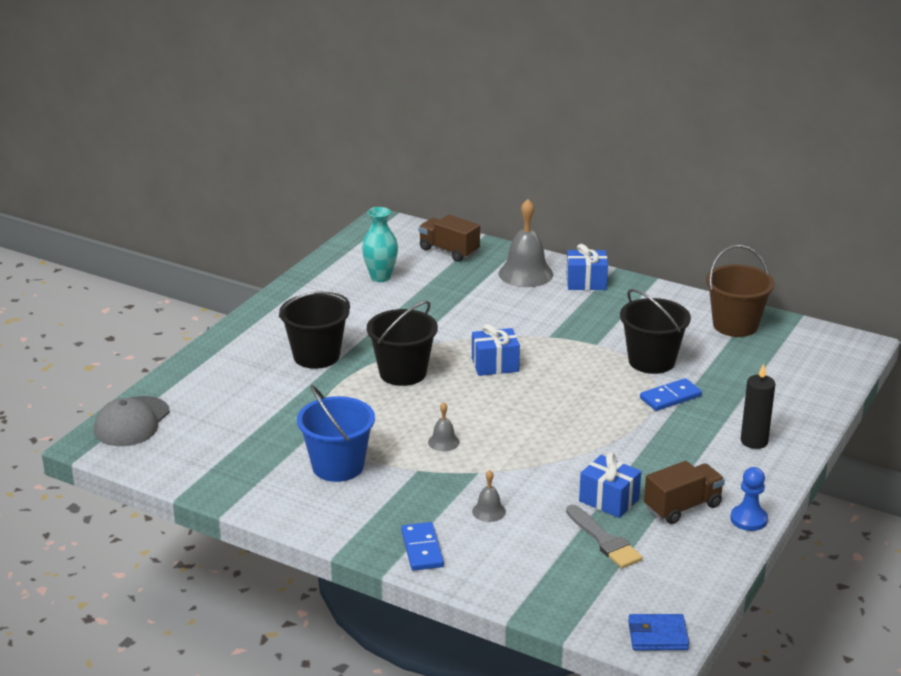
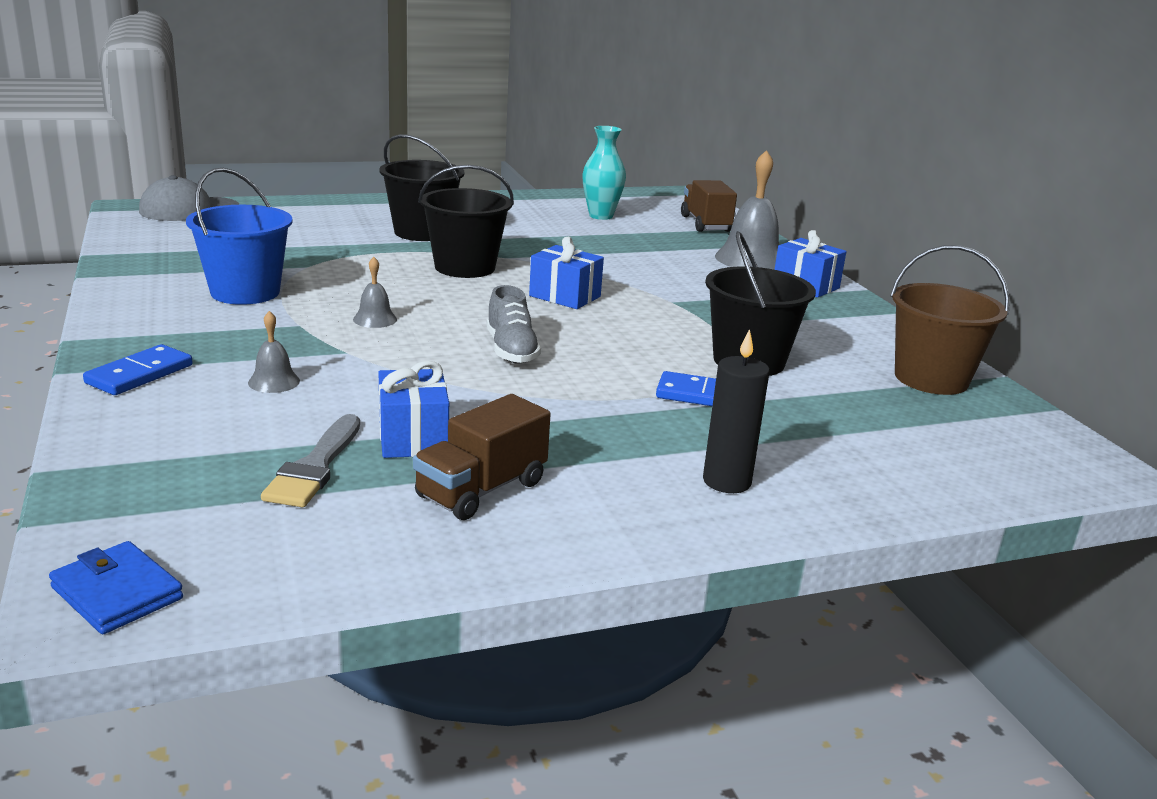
camera: 40 degrees right, 5 degrees down
brown truck [644,461,725,524] -> brown truck turned 120 degrees clockwise [413,394,551,520]
blue pawn [730,467,768,531] -> none
none -> grey shoe [487,285,541,364]

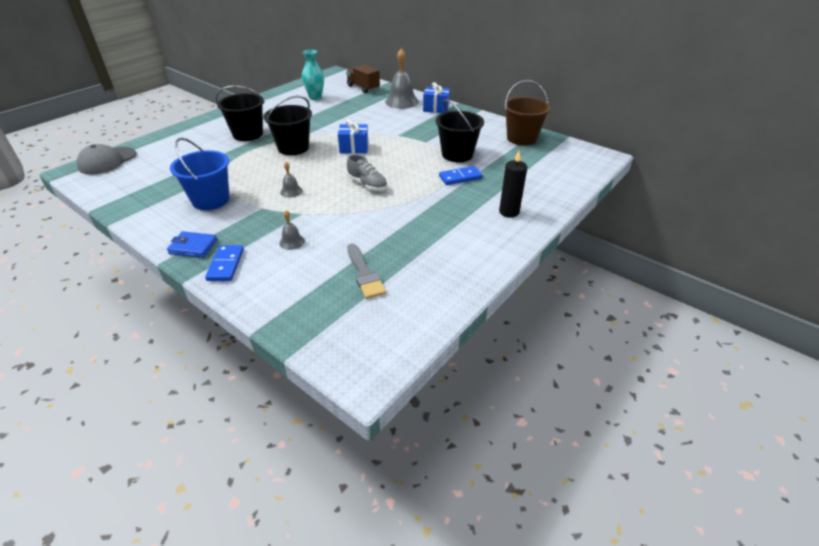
camera: 30 degrees left, 15 degrees up
blue wallet [49,541,183,634] -> blue wallet moved to [167,231,217,258]
blue gift [379,361,449,458] -> none
brown truck [413,394,551,520] -> none

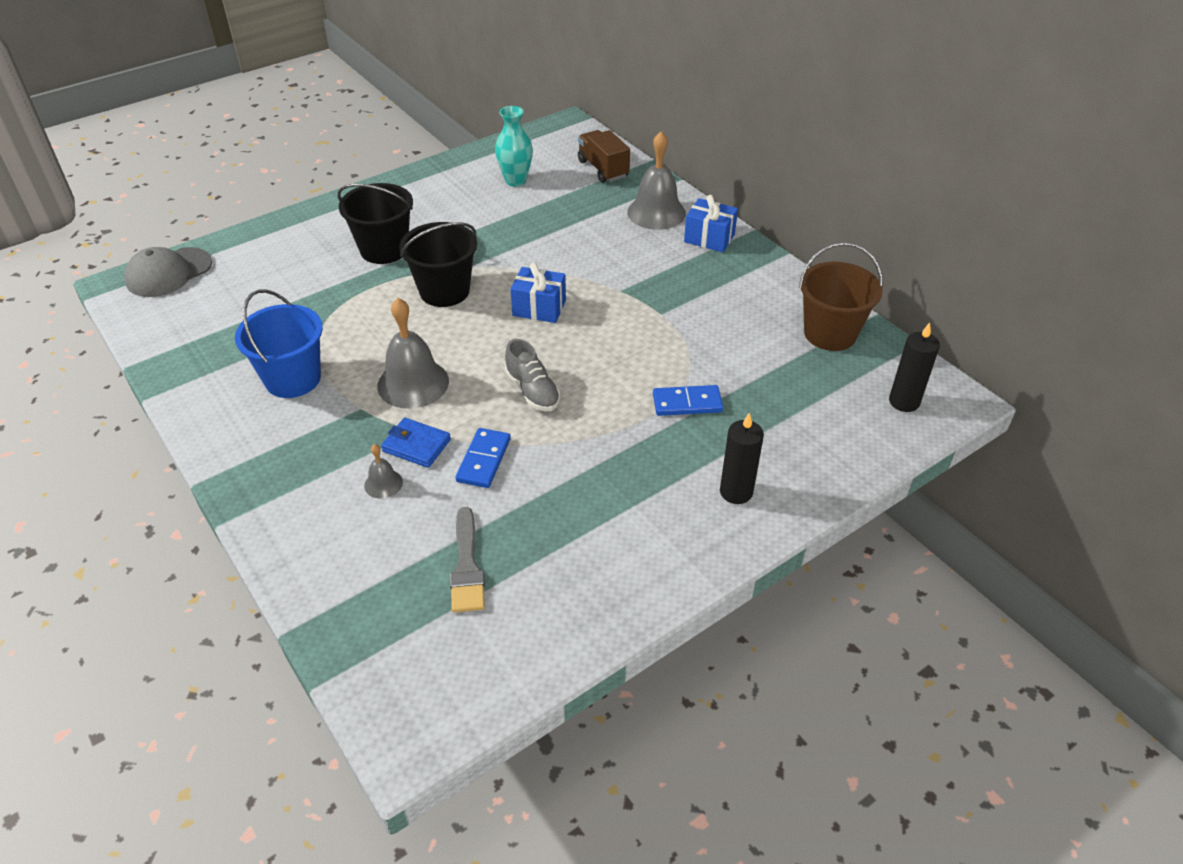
camera: 15 degrees right, 5 degrees up
blue wallet [167,231,217,258] -> blue wallet moved to [381,418,451,468]
blue domino [205,245,244,281] -> blue domino moved to [456,428,511,488]
grey bell [280,162,303,198] -> grey bell [377,298,449,409], size x2.06
black bucket [436,99,484,162] -> none
none -> black candle [889,322,940,412]

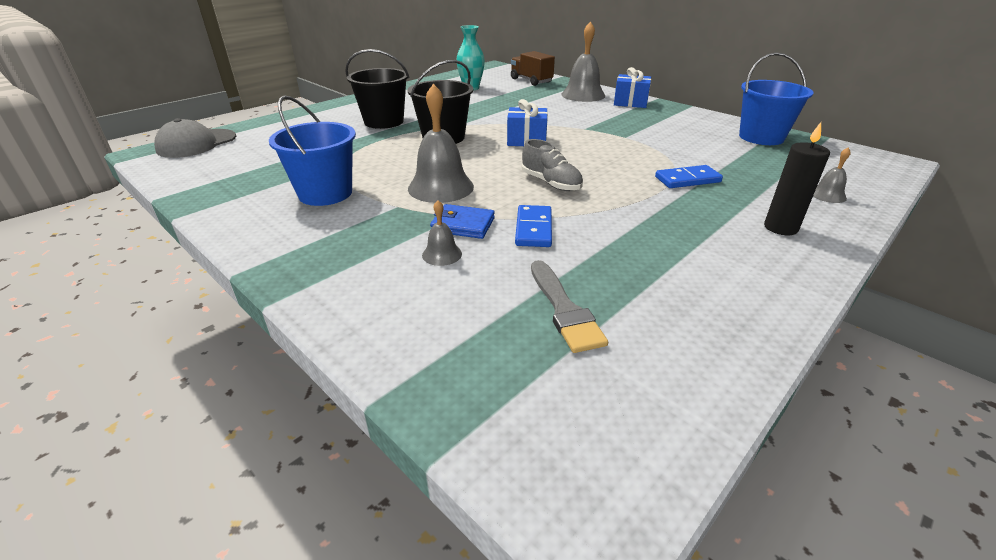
camera: 10 degrees left, 10 degrees down
brown bucket [799,242,883,351] -> blue bucket [739,53,814,145]
black candle [889,322,940,412] -> none
none -> grey bell [813,147,851,203]

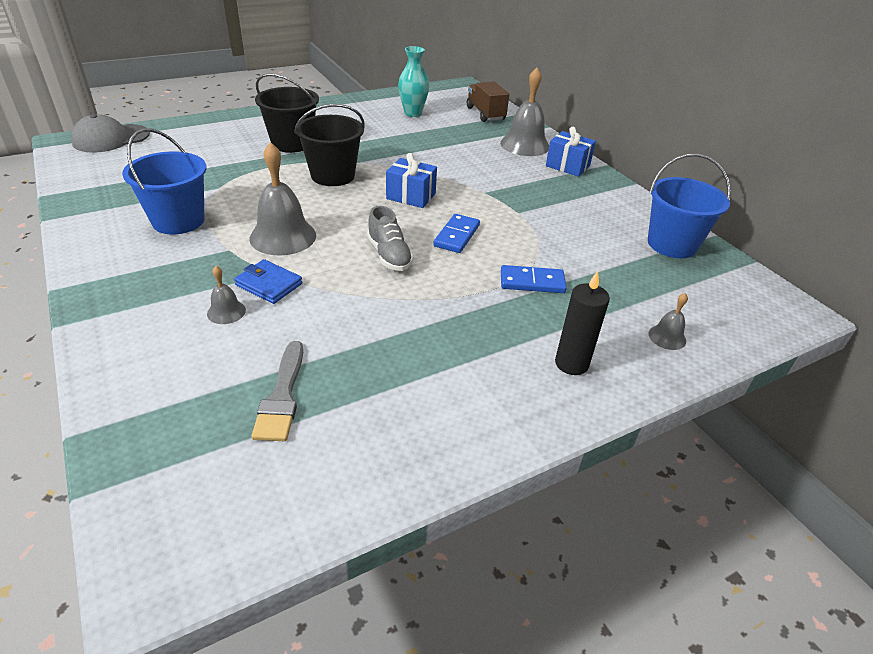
camera: 15 degrees right, 5 degrees up
blue domino [515,205,552,247] -> blue domino moved to [433,214,480,253]

